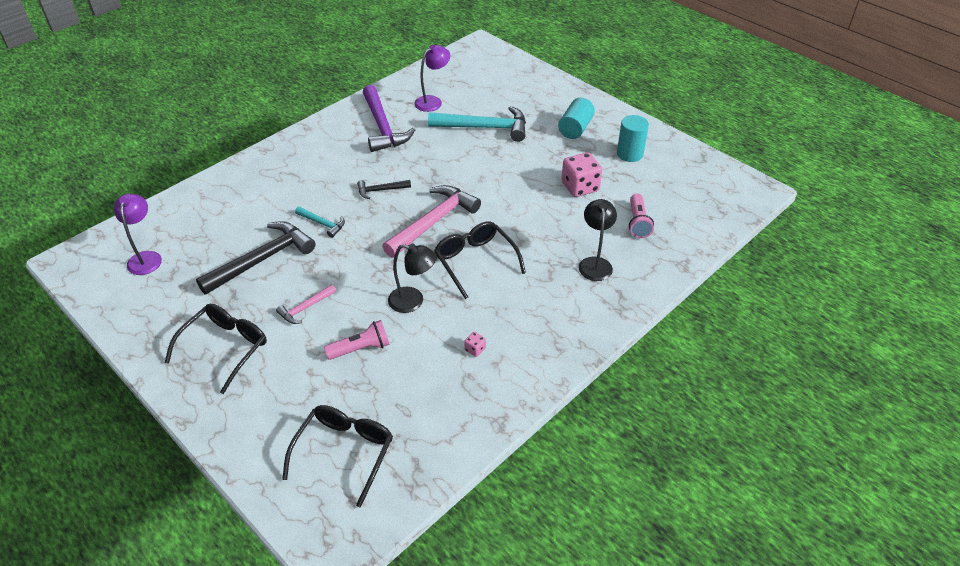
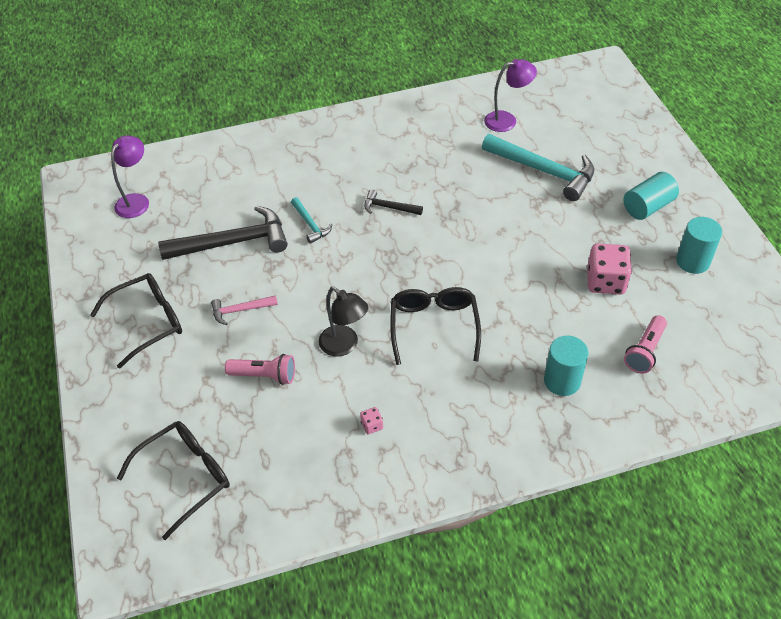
camera: 30 degrees right, 5 degrees up
purple hammer [363,85,415,152] -> none
pink hammer [382,185,481,258] -> none
black lamp [579,199,617,281] -> turquoise cylinder [544,335,588,396]

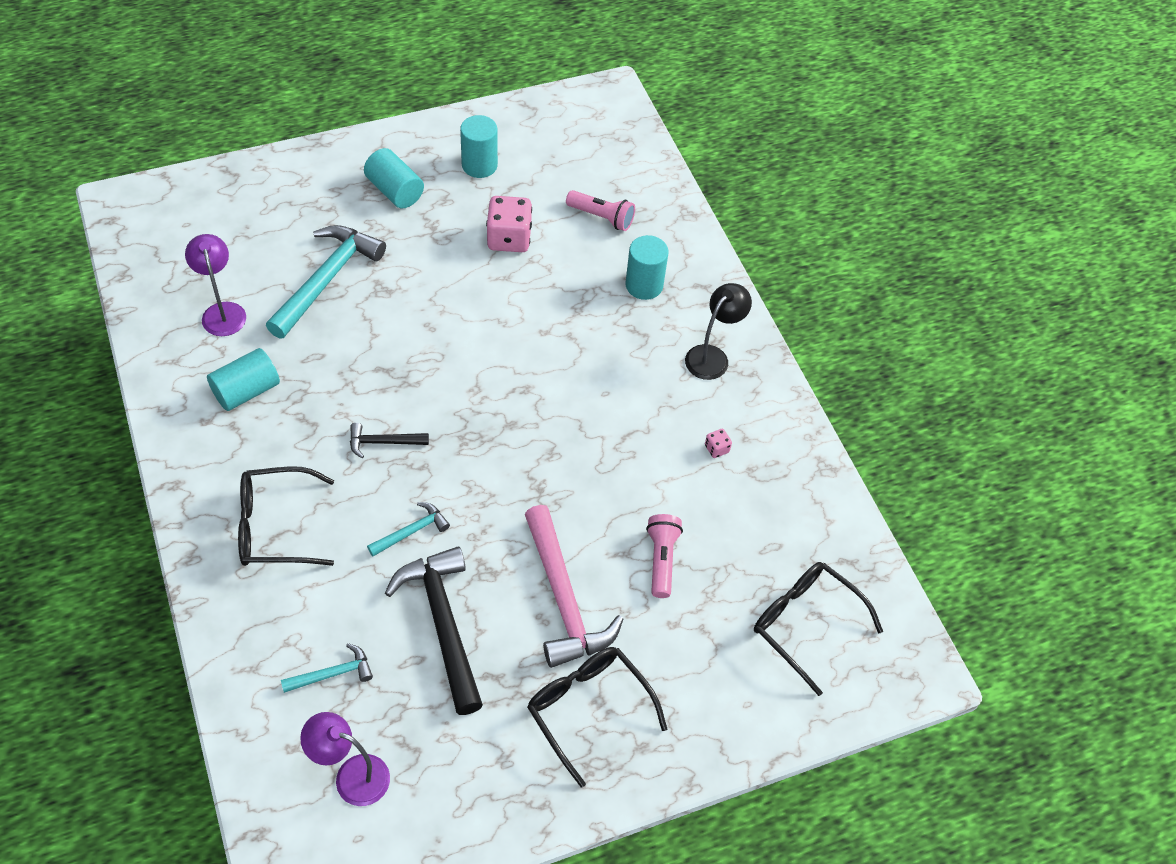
camera: 100 degrees left, 5 degrees up
pink hammer [211,295,278,325] -> pink hammer [525,505,623,668], size x2.02
black lamp [319,287,368,357] -> black lamp moved to [685,283,752,380]
black hammer [364,189,423,215] -> black hammer turned 75 degrees clockwise [350,423,429,459]
black glasses [390,287,481,365] -> black glasses moved to [238,466,334,566]
none -> turquoise cylinder [207,348,280,411]
none -> turquoise hammer [281,643,373,693]

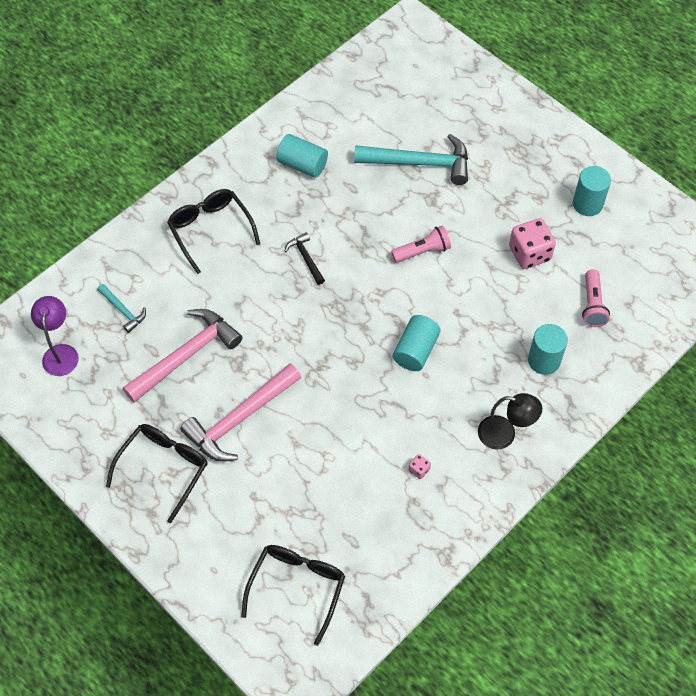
camera: 70 degrees right, 5 degrees up
purple lamp [185,234,246,336] -> none
turquoise cylinder [364,148,424,209] -> turquoise cylinder moved to [393,315,441,371]
turquoise hammer [367,502,450,556] -> none
black hammer [385,546,483,715] -> pink hammer [123,309,243,403]
pink flashlight [646,514,683,598] -> pink flashlight moved to [391,225,451,263]

